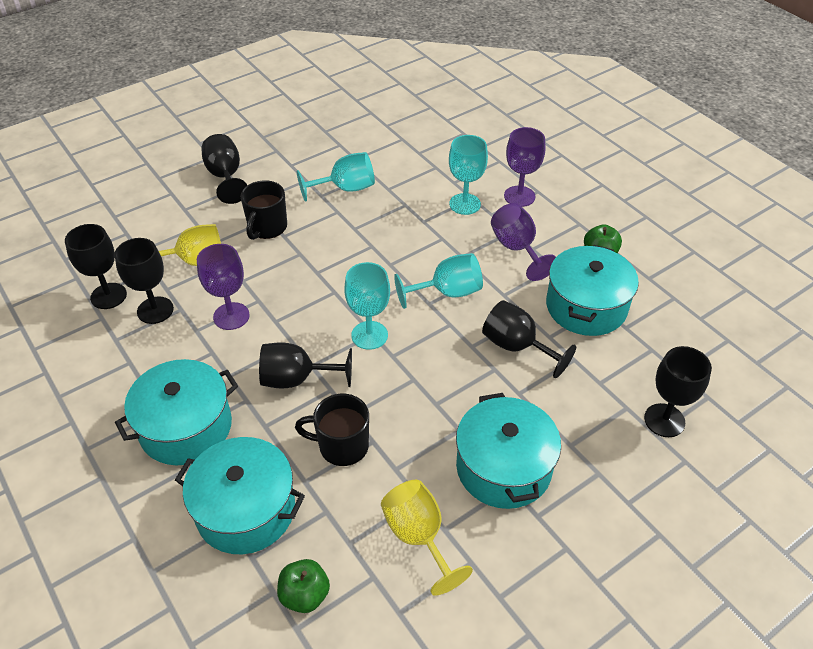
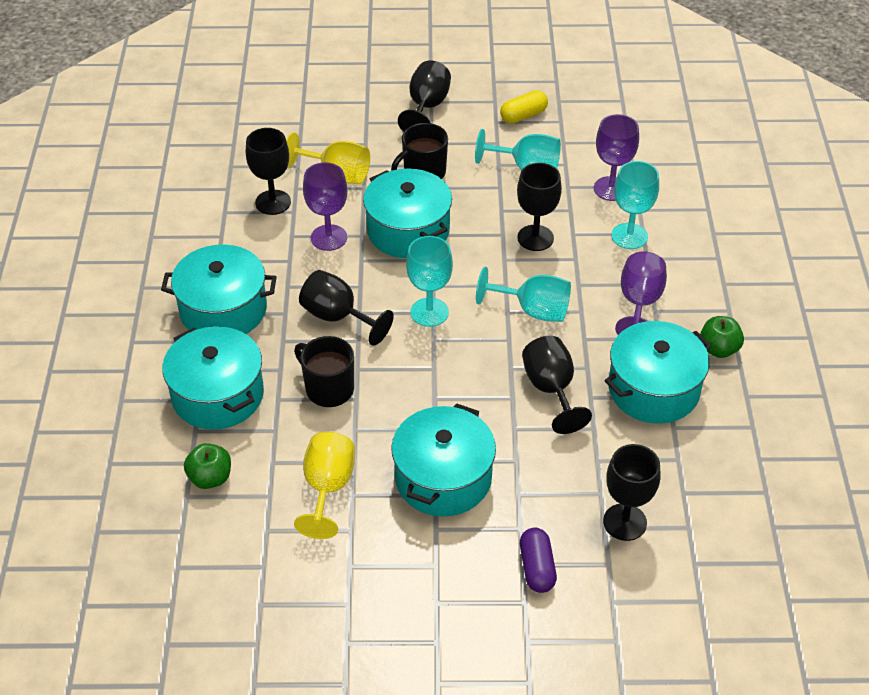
camera: 35 degrees right, 0 degrees up
black goblet [65,224,127,309] -> black goblet moved to [517,163,562,251]
purple goblet [504,127,545,207] -> purple goblet moved to [594,114,639,201]
none -> turquoise pot [363,168,452,258]
none -> yellow capsule [500,90,548,124]
none -> purple capsule [520,528,557,593]

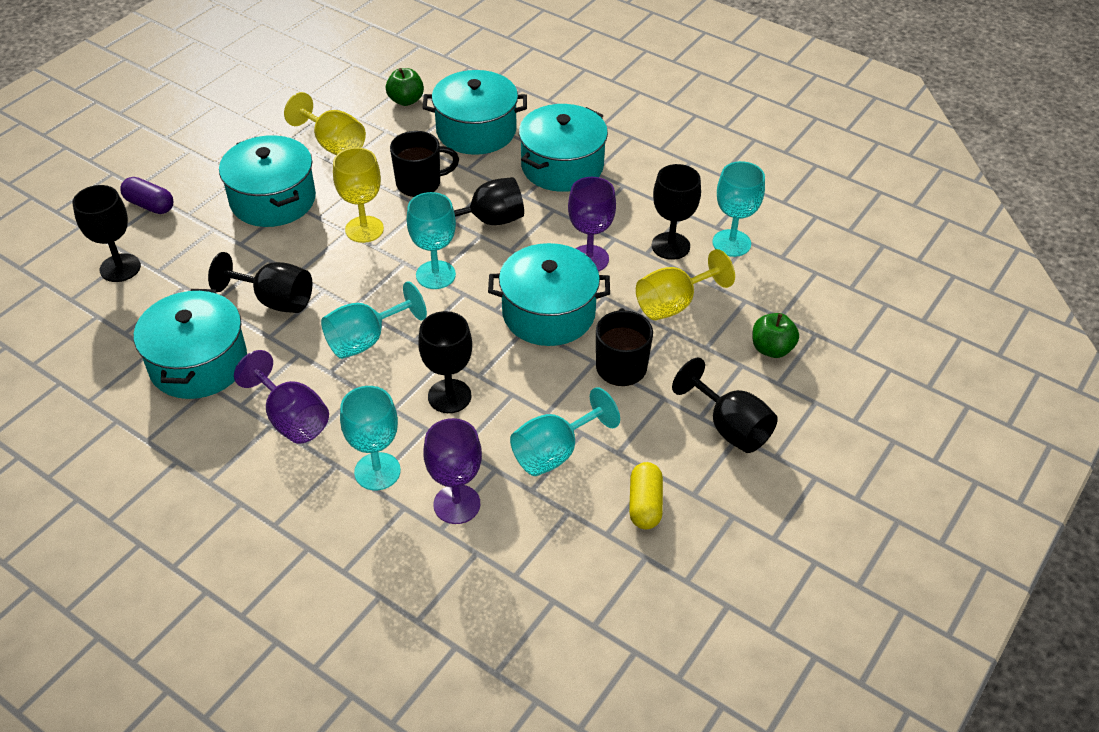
camera: 125 degrees right, 0 degrees up
green apple [700,316,744,358] -> green apple moved to [752,313,799,358]
none -> yellow goblet [333,148,384,243]
none -> turquoise goblet [712,161,765,257]

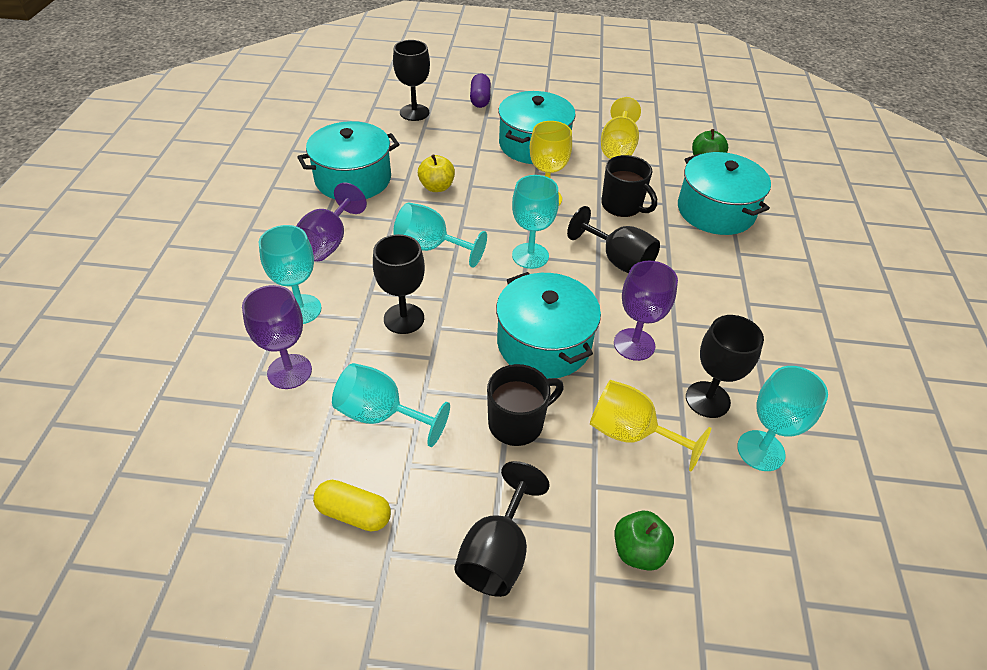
camera: 60 degrees right, 0 degrees up
black goblet [208,252,312,313] -> yellow apple [418,154,455,192]
turquoise pot [519,104,608,192] -> none
yellow capsule [629,462,663,529] -> yellow capsule turned 45 degrees clockwise [313,480,391,531]

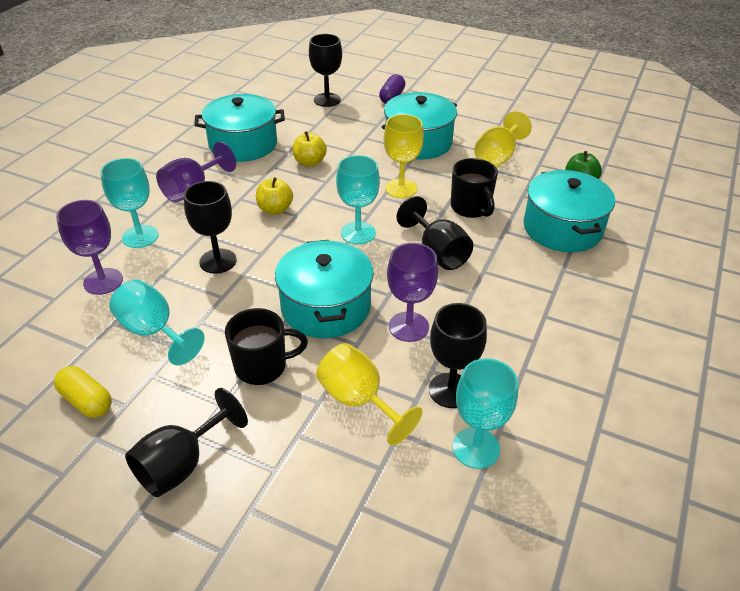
camera: 20 degrees right, 5 degrees down
turquoise goblet [393,202,487,268] -> yellow apple [256,177,293,215]
green apple [614,511,674,571] -> none

